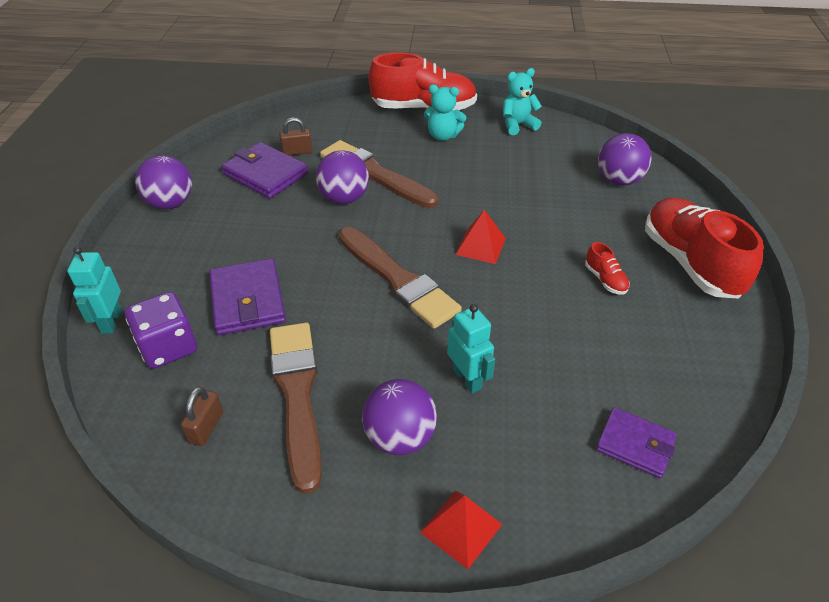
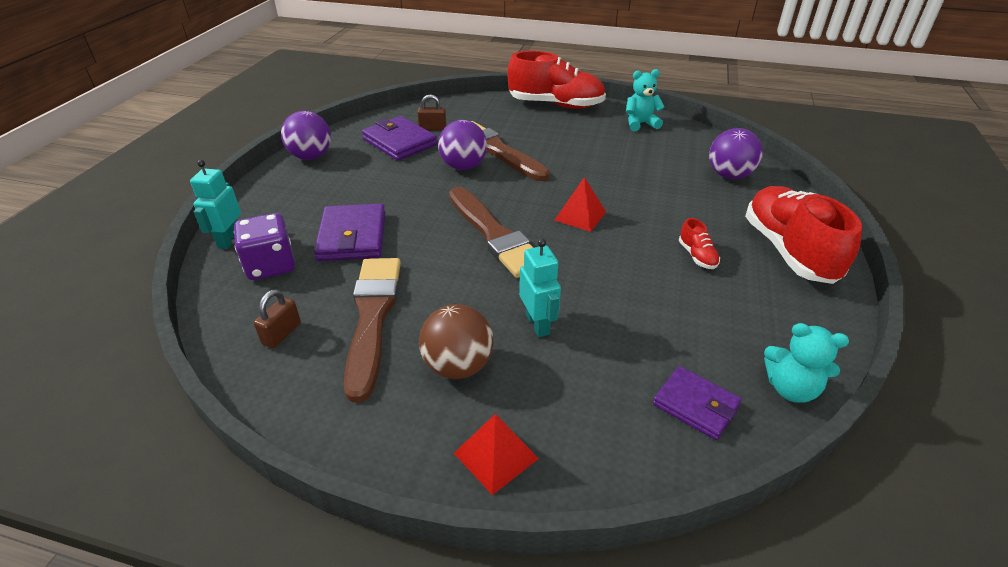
camera: 10 degrees right, 5 degrees down
purple ball [362,379,437,455] -> brown ball [419,304,494,379]
turquoise teddy bear [424,85,466,141] -> turquoise teddy bear moved to [764,323,849,403]

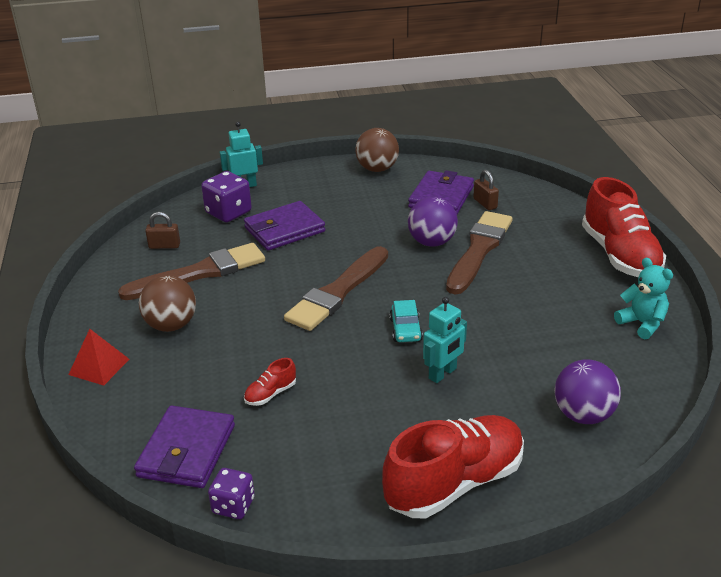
camera: 65 degrees right, 5 degrees down
purple ball [281,111,331,160] -> brown ball [355,128,399,172]
turquoise robot [519,239,561,337] -> turquoise robot moved to [423,297,467,383]
red pyramid [554,177,606,232] -> turquoise car [389,300,423,342]
purple wallet [653,366,742,440] -> purple wallet [134,405,235,488], size x1.52
red shoe [679,218,720,269] -> red shoe moved to [244,358,296,406]
turquoise teddy bear [764,323,849,403] -> purple dice [208,468,255,519]

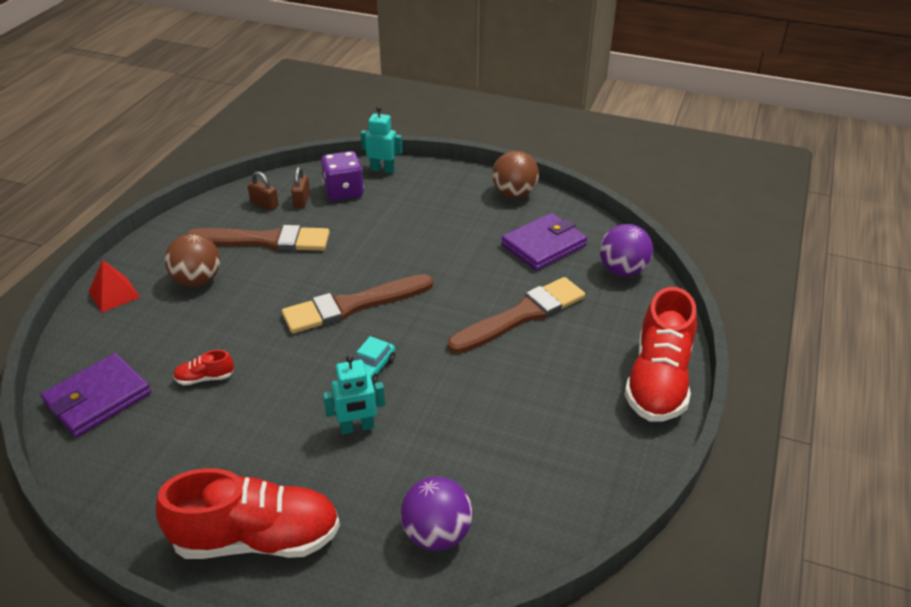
camera: 30 degrees right, 5 degrees up
purple dice [208,468,255,519] -> none
purple wallet [244,201,325,250] -> none
purple ball [408,197,458,247] -> purple ball moved to [600,224,653,276]
brown padlock [473,170,499,210] -> brown padlock moved to [291,167,310,208]
turquoise teddy bear [614,258,673,339] -> none

